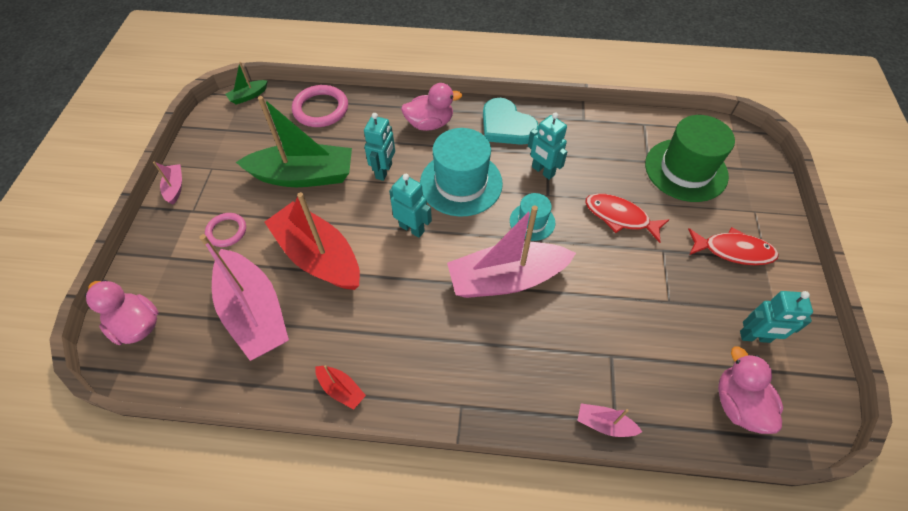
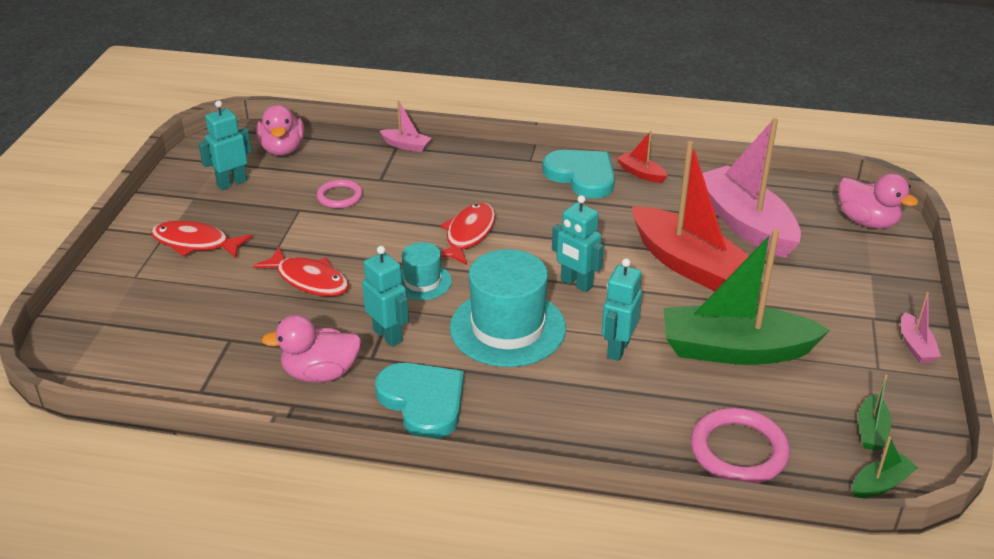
camera: 175 degrees left, 20 degrees down
pink ring [205,213,246,247] -> pink ring moved to [317,179,363,209]
pink duck [401,83,462,131] -> pink duck moved to [262,315,362,383]
pink boat [447,205,576,298] -> red fish [440,202,496,265]
green hat [645,115,735,202] -> none
turquoise robot [740,291,813,343] -> turquoise robot turned 45 degrees counterclockwise [198,100,252,190]
none -> turquoise heart [542,150,615,199]
none -> green boat [858,374,892,451]

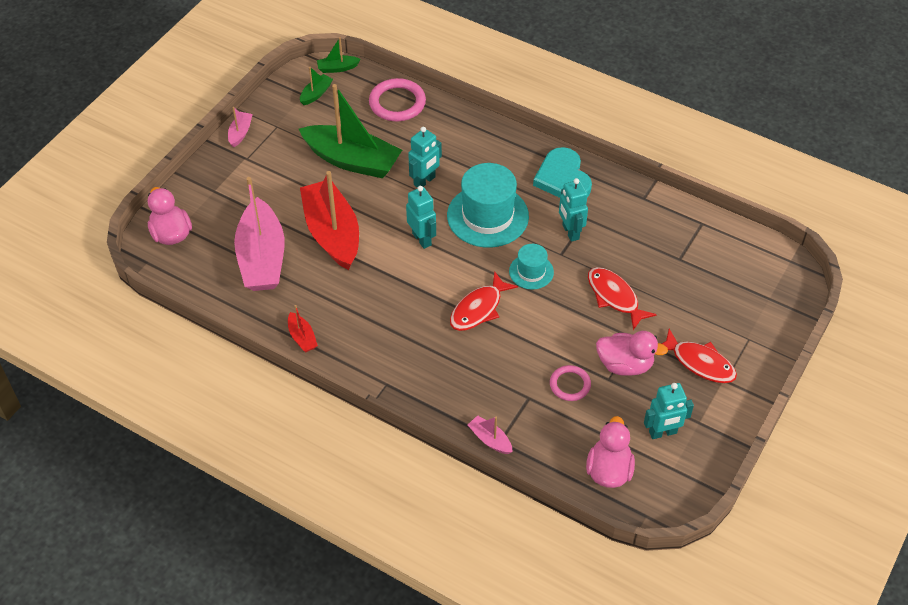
camera: 160 degrees left, 15 degrees up
pink duck [262,315,362,383] -> pink duck moved to [596,331,668,376]
turquoise heart [542,150,615,199] -> none

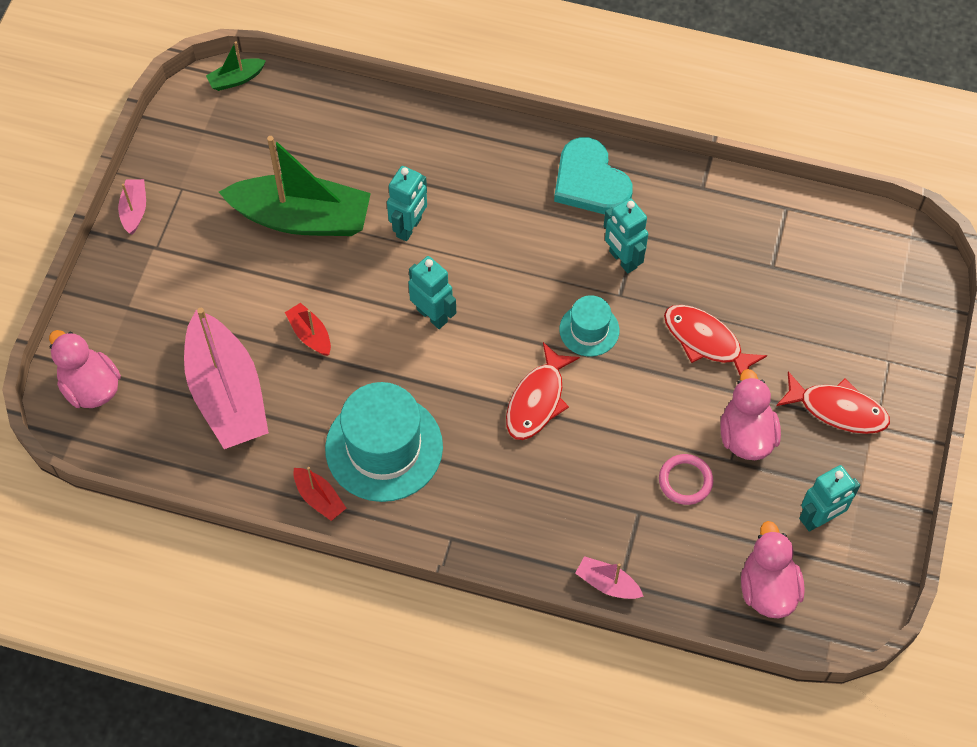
camera: 15 degrees left, 10 degrees up
green boat [300,67,333,105] -> none
red boat [300,171,359,270] -> red boat [285,303,331,356], size x0.43
pink ring [369,78,426,121] -> none
turquoise hat [447,163,529,248] -> turquoise hat moved to [325,382,443,502]
pink duck [596,331,668,376] -> pink duck turned 90 degrees counterclockwise [720,369,781,460]

